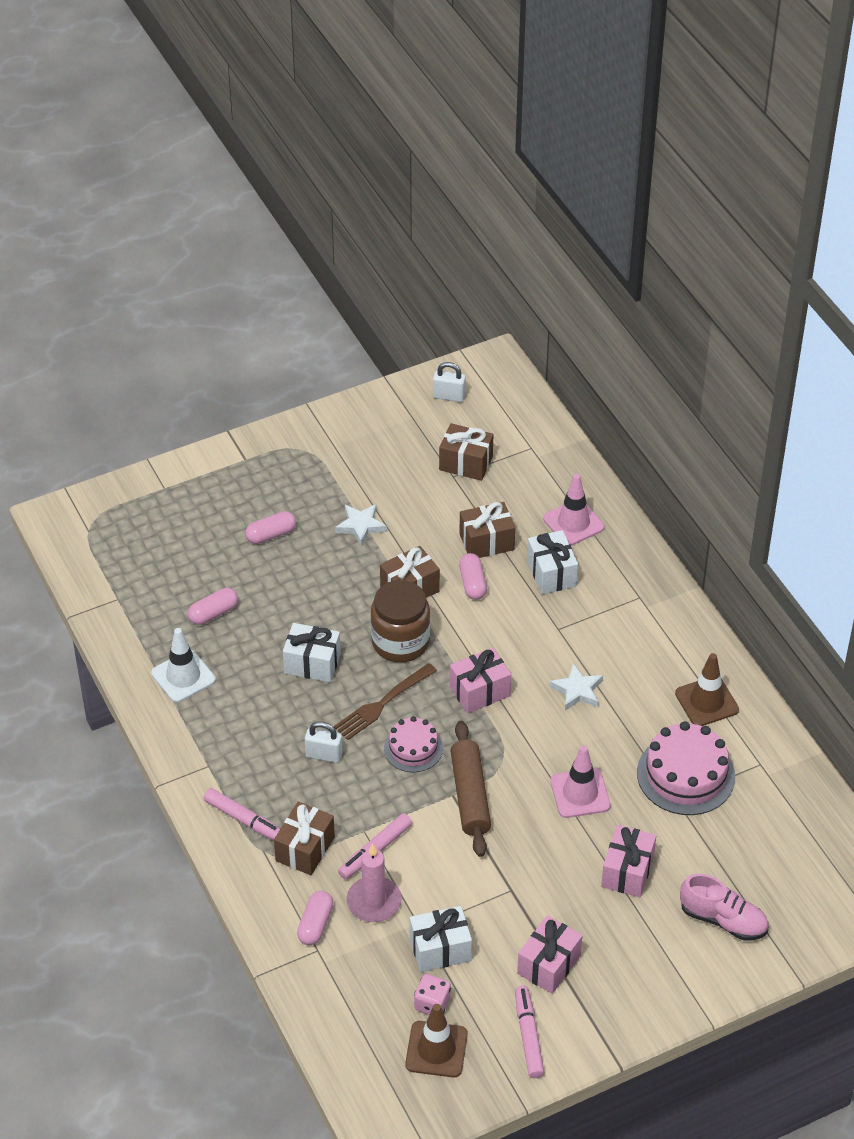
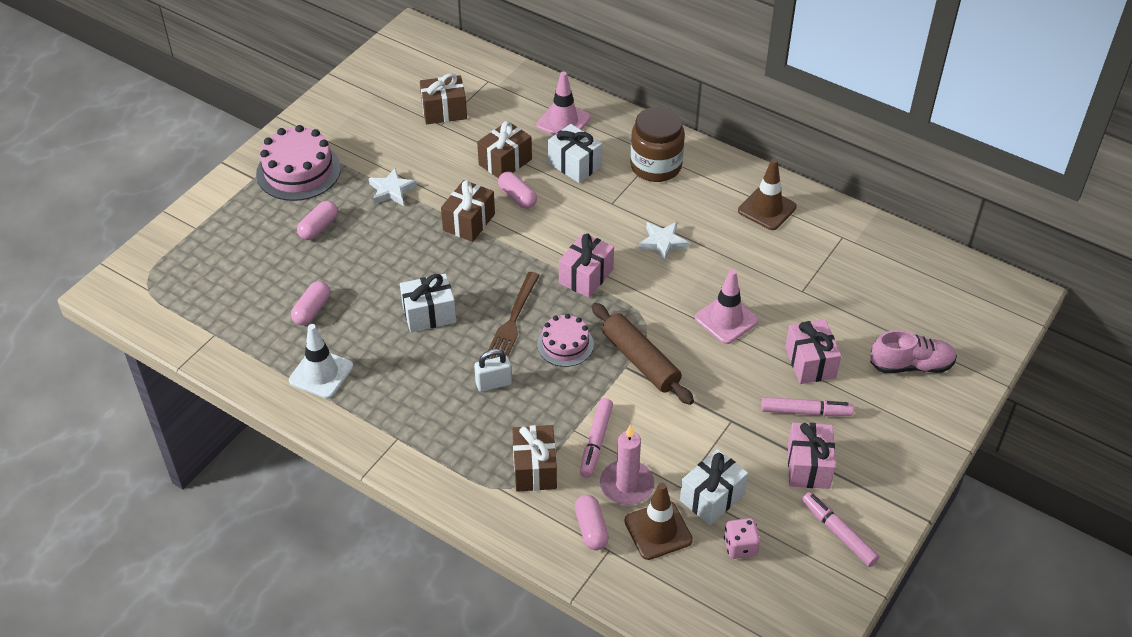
camera: 30 degrees left, 0 degrees up
pink marker [203,788,280,840] -> pink marker moved to [761,397,854,416]
brown jar [371,580,430,662] -> brown jar moved to [630,107,685,182]
brown traffic cone [405,1004,468,1077] -> brown traffic cone moved to [624,483,693,560]
white padlock [433,362,466,402] -> none
pink cake [637,721,735,815] -> pink cake moved to [256,125,341,201]

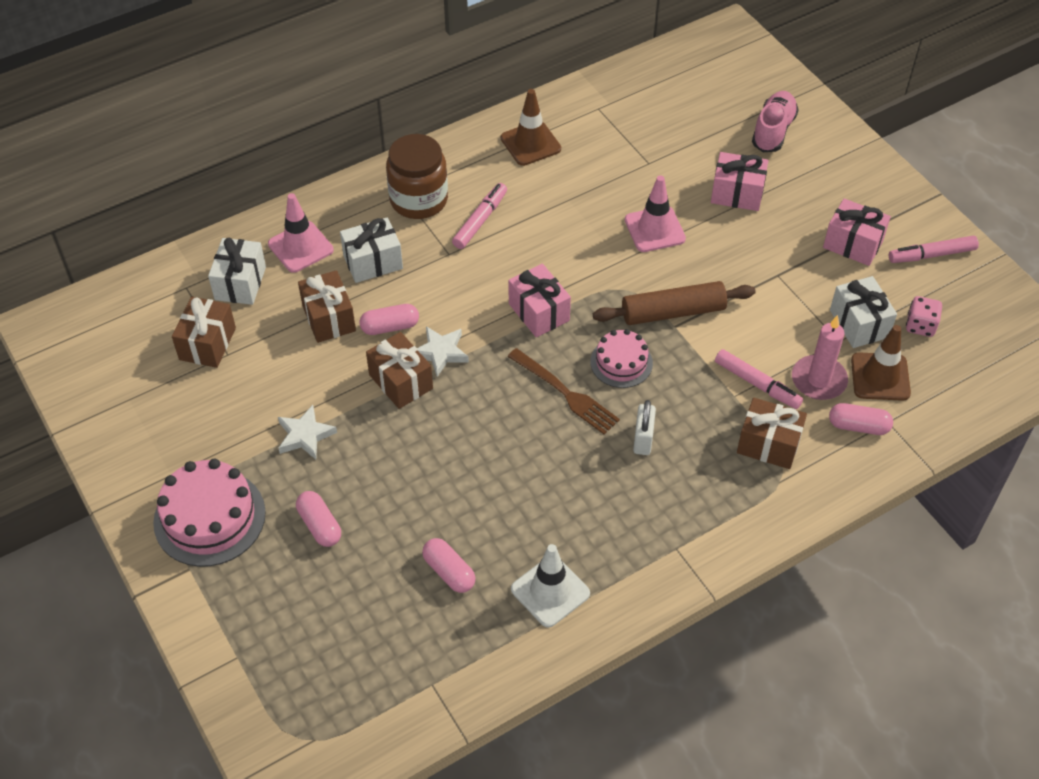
camera: 65 degrees left, 5 degrees up
white gift [400,274,456,332] -> white gift moved to [208,238,266,305]
white star [639,222,689,262] -> white star moved to [417,326,469,377]
pink marker [761,397,854,416] -> pink marker moved to [452,183,507,249]

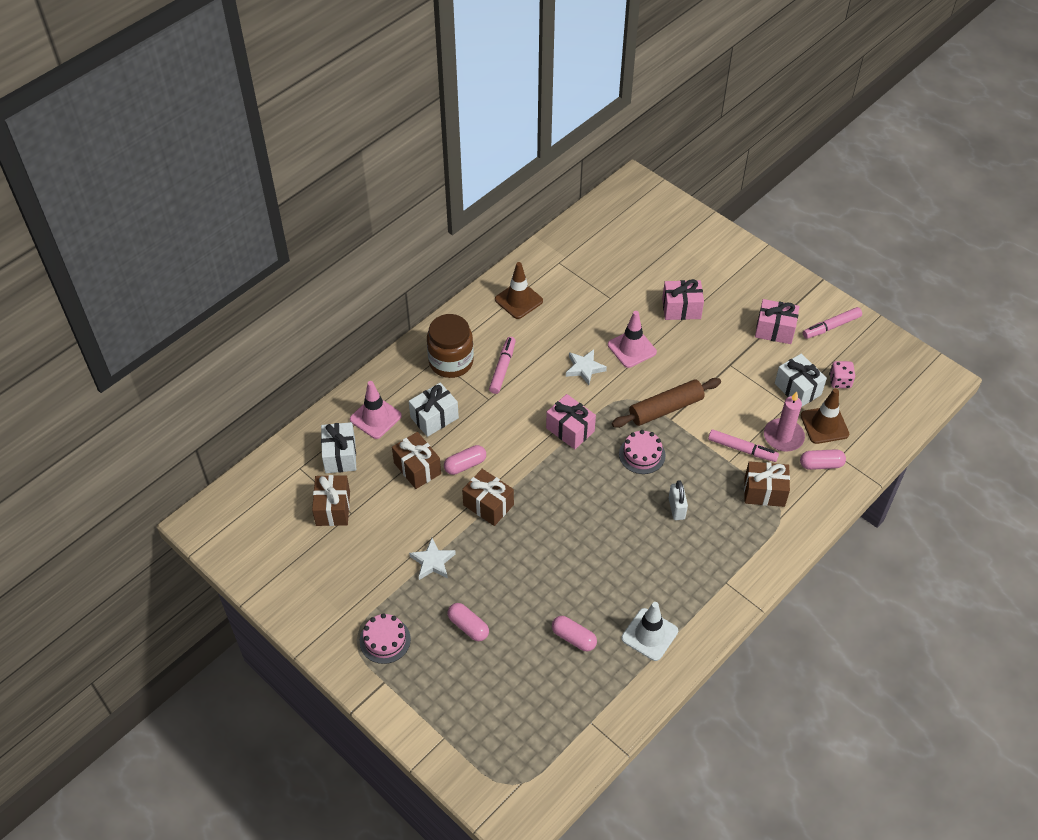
camera: 15 degrees left, 0 degrees up
pink cake [153,459,266,567] -> pink cake [360,613,411,664], size x0.61
white star [417,326,469,377] -> white star moved to [566,349,607,385]
brown fork [507,348,620,435] -> none
pink shoe [752,91,799,152] -> none

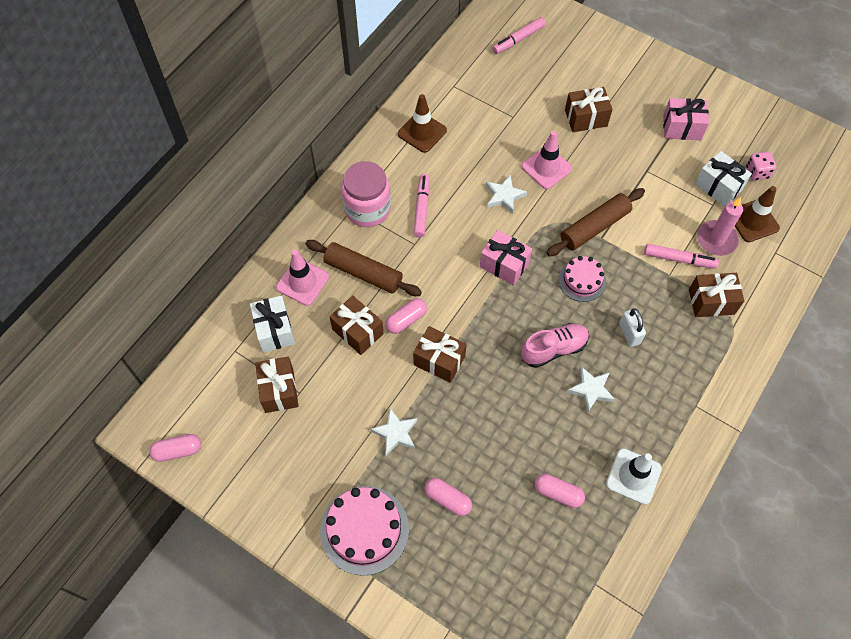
camera: 10 degrees left, 10 degrees up
pink cake [360,613,411,664] -> pink cake [320,486,409,576], size x1.65
white gift [409,383,459,437] -> brown rolling pin [306,240,422,296]
brown jar [427,314,474,378] -> pink jar [341,161,391,227]
pink gift [662,279,704,320] -> brown gift [565,87,612,132]
pink capsule [800,449,846,470] -> pink capsule moved to [149,434,201,462]
pink marker [803,307,862,339] -> pink marker moved to [492,17,546,54]
none -> pink shoe [521,323,589,368]
none -> white star [567,366,615,413]

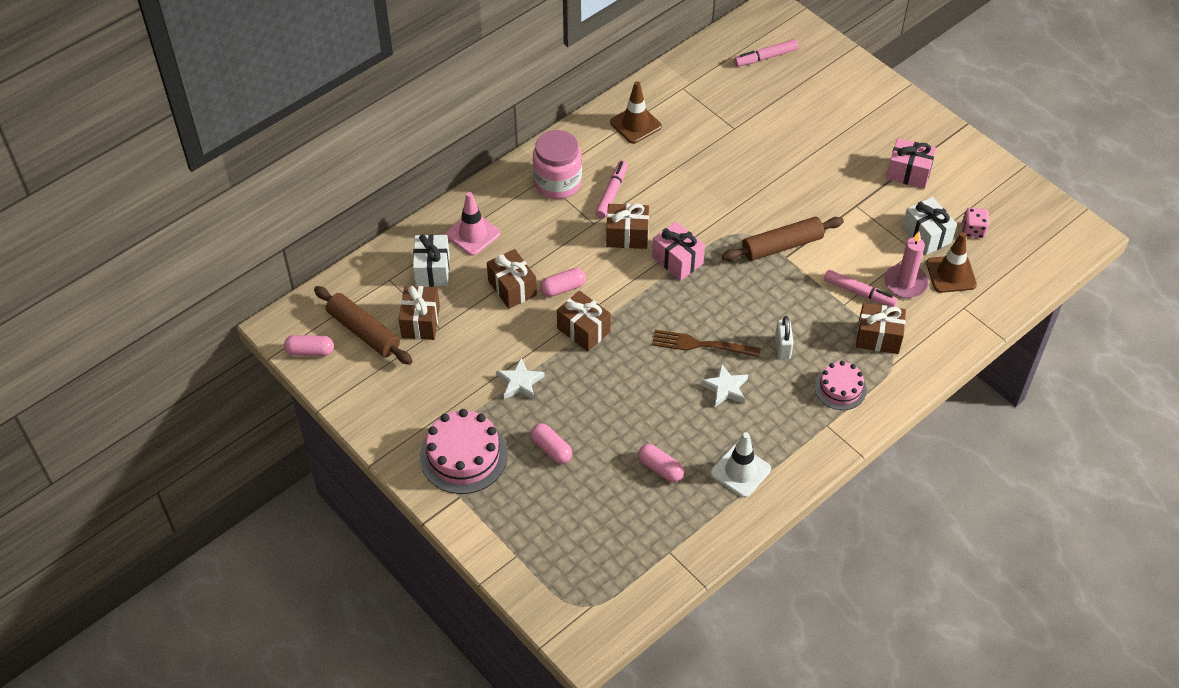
camera: 15 degrees right, 10 degrees down
brown rolling pin [306,240,422,296] -> brown rolling pin moved to [314,286,413,365]
white star [486,175,527,214] -> none
pink traffic cone [521,131,572,189] -> none
pink shoe [521,323,589,368] -> brown fork [652,330,761,357]
pink cake [558,256,606,302] -> pink cake moved to [815,361,867,410]
brown gift [565,87,612,132] -> brown gift moved to [606,204,649,249]

